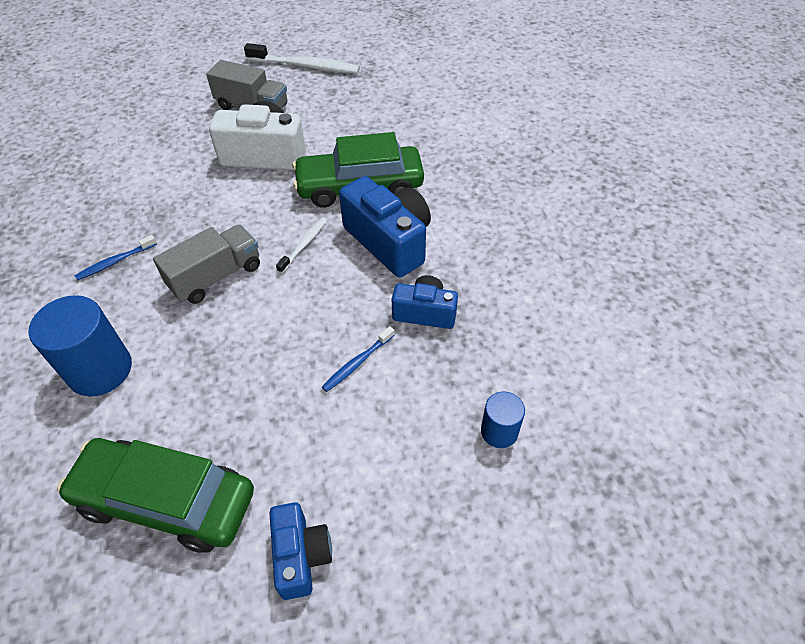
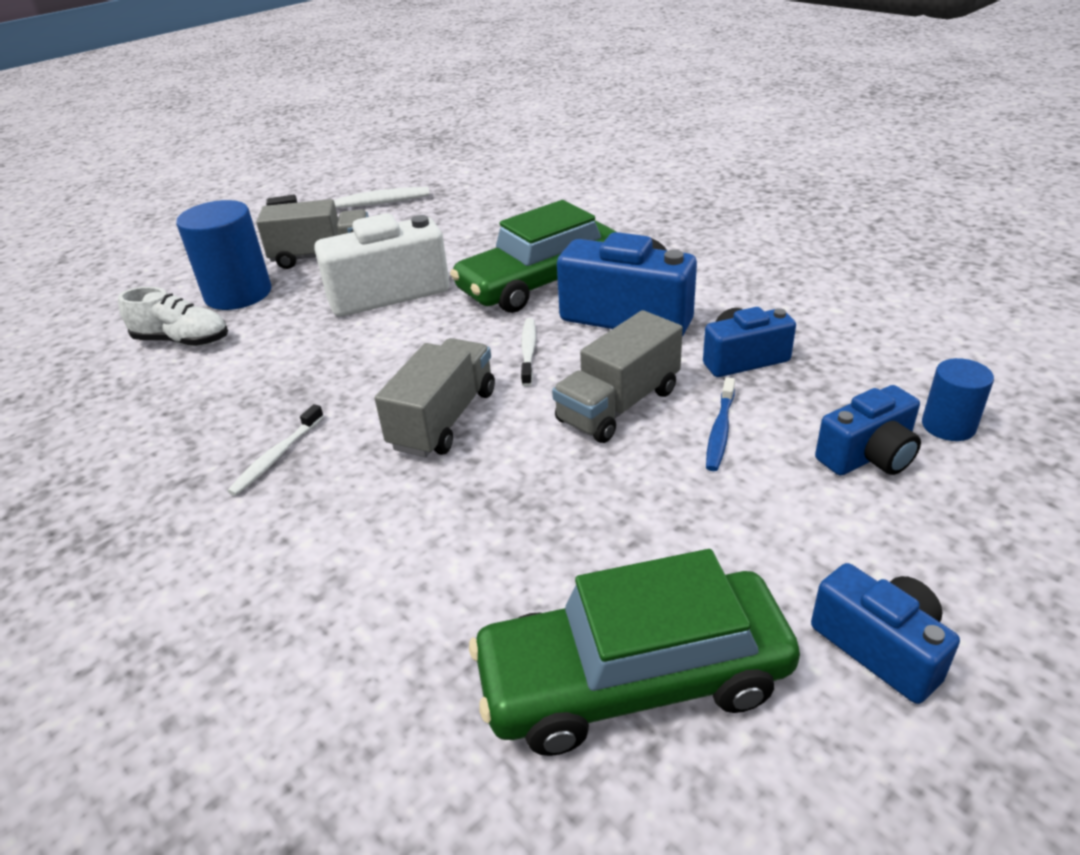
camera: 25 degrees left, 15 degrees down
blue cylinder [28,295,132,397] -> blue cylinder moved to [176,200,271,310]
blue toothbrush [75,235,157,281] -> white toothbrush [227,404,324,496]
none -> white shoe [118,287,228,346]
none -> grey truck [552,310,683,443]
none -> blue camera [815,385,921,476]

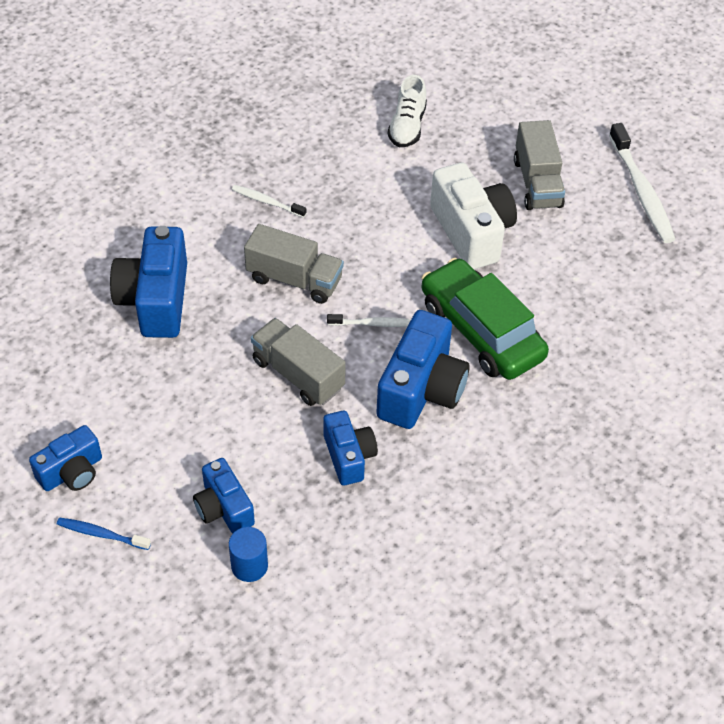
camera: 85 degrees right, 15 degrees up
blue cylinder [176,200,271,310] -> none
green car [469,549,800,756] -> none
blue toothbrush [706,377,735,471] -> blue toothbrush moved to [57,517,151,550]
none -> blue camera [110,226,187,338]

